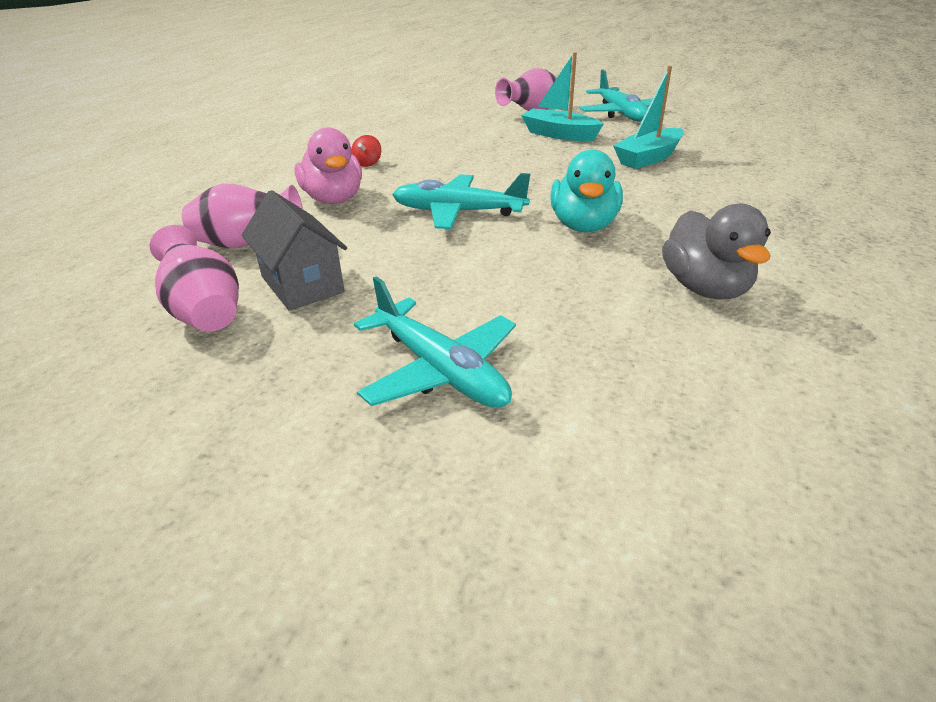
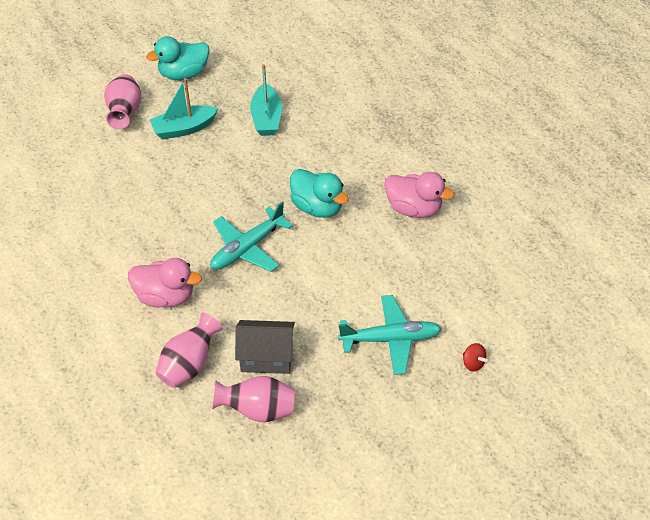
camera: 55 degrees left, 15 degrees up
red spinning top [351,135,381,167] -> red spinning top moved to [463,343,488,371]
turquoise plane [580,69,653,122] -> turquoise duck [146,36,209,80]
grey duck [662,204,771,299] -> pink duck [384,172,454,218]

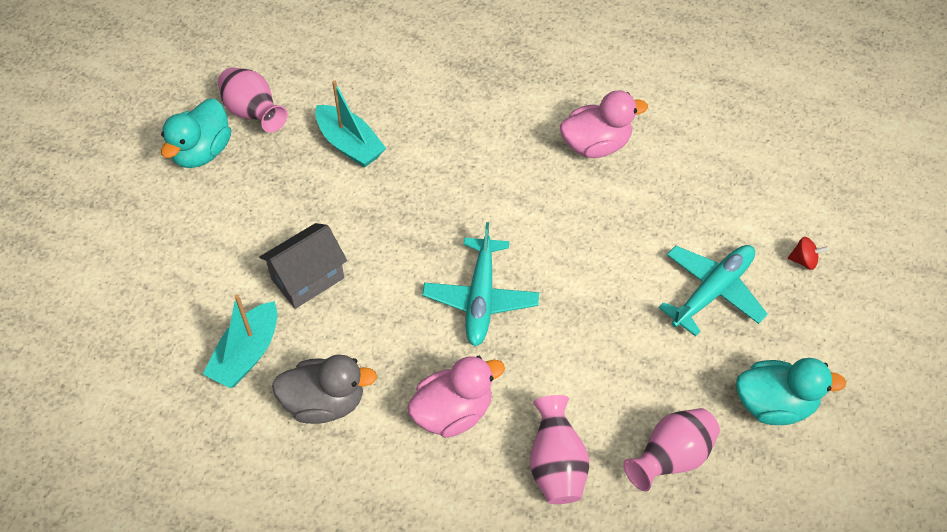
camera: 40 degrees left, 5 degrees up
pink vase [104,74,141,129] -> pink vase moved to [218,67,288,133]
turquoise boat [150,78,218,140] -> turquoise boat moved to [203,294,277,388]
grey house [235,320,295,374] -> grey house moved to [259,223,347,309]
turquoise duck [290,169,349,218] -> turquoise duck moved to [736,358,846,425]
none -> grey duck [272,354,377,424]

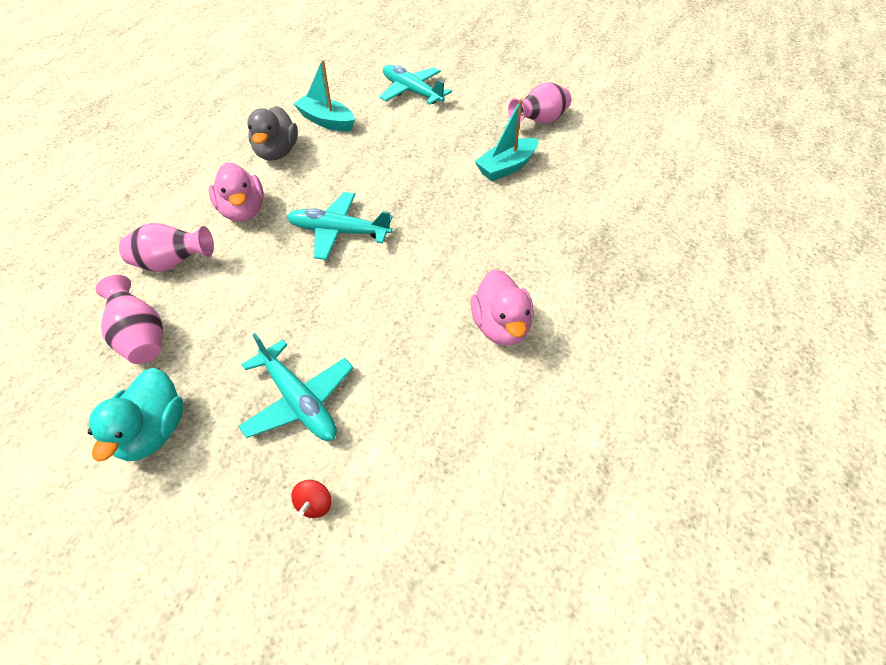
camera: 95 degrees right, 5 degrees down
turquoise duck [161,99,231,168] -> none
grey house [259,223,347,309] -> none
none -> turquoise plane [379,65,452,104]

